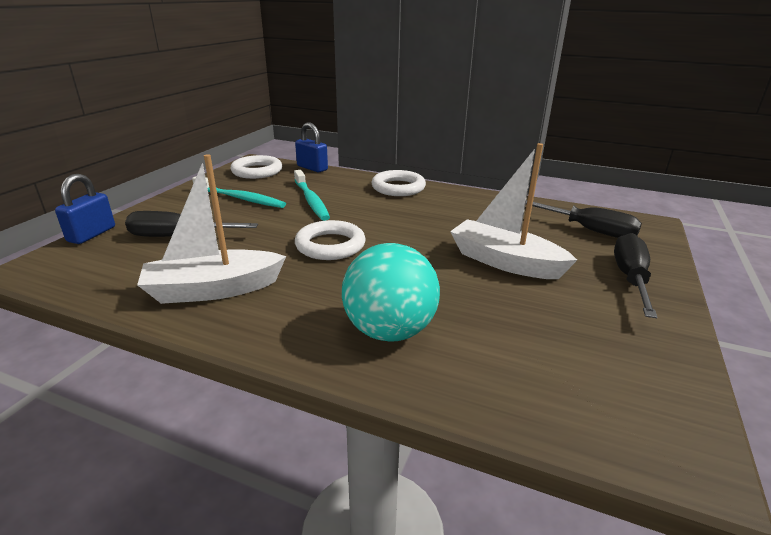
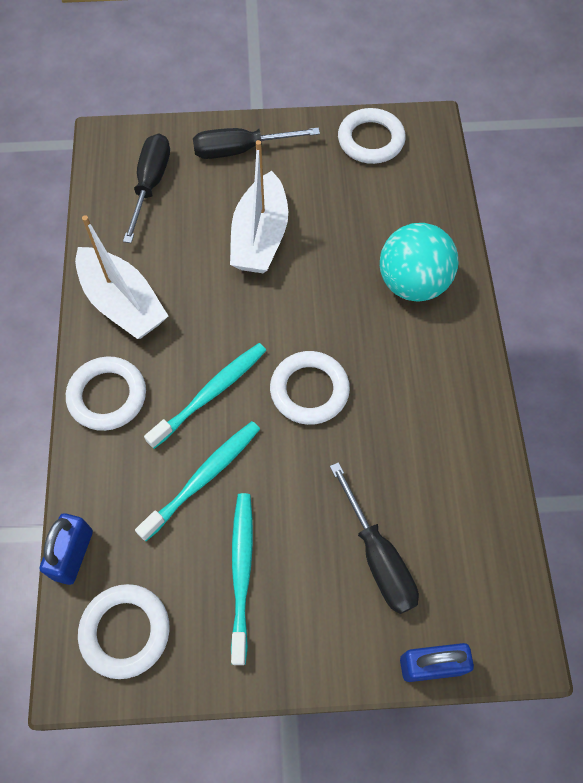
camera: 115 degrees left, 35 degrees up
white boat [137,154,286,304] -> white boat moved to [75,215,168,339]
none -> turquoise toothbrush [144,343,266,449]
none -> white ring [338,108,406,164]

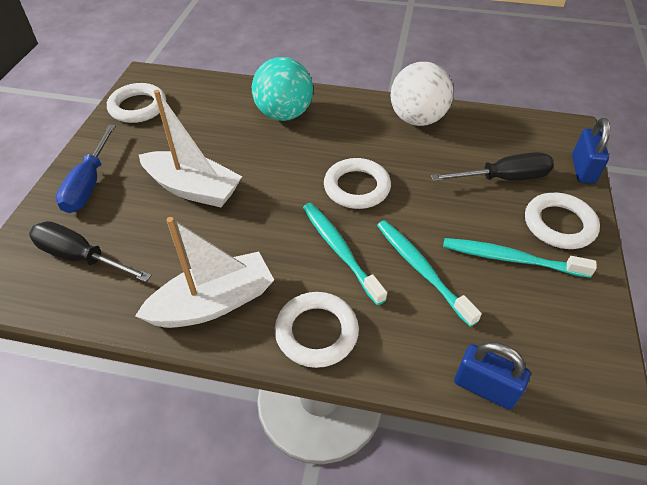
camera: 75 degrees left, 15 degrees down
white ring [78,584,170,679] -> white ring moved to [525,193,600,249]
black screwdriver [193,128,320,159] -> blue screwdriver [56,125,116,213]
none -> white ball [390,62,453,126]

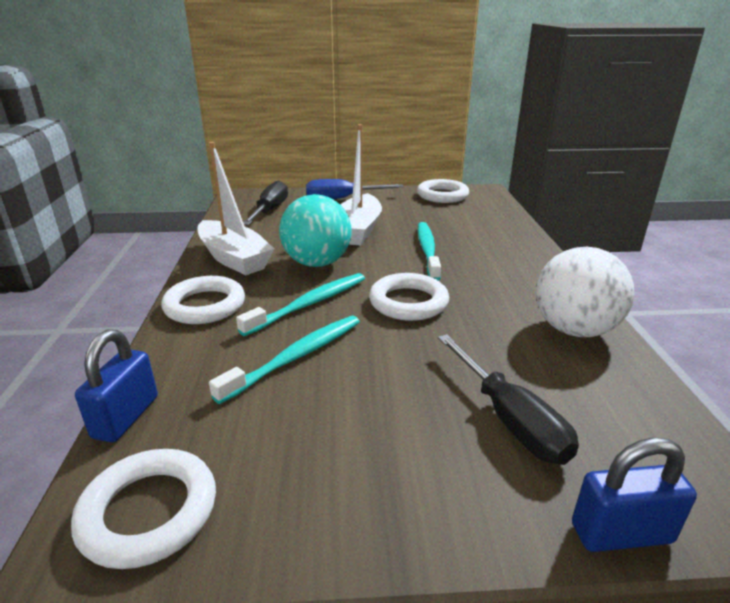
camera: 75 degrees right, 20 degrees down
turquoise ball [252,57,313,121] -> turquoise ball moved to [279,194,352,267]
turquoise toothbrush [443,238,597,278] -> turquoise toothbrush moved to [417,222,441,281]
white ring [525,193,600,249] -> white ring moved to [71,449,216,569]

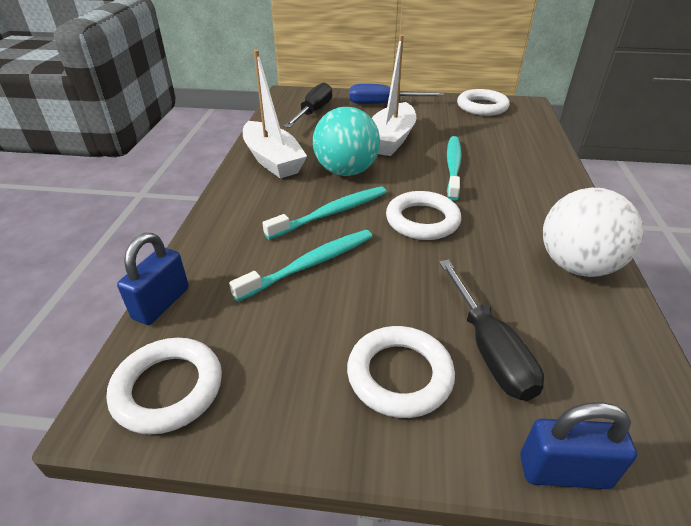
camera: 10 degrees right, 10 degrees up
white ring [161,276,245,324] -> white ring moved to [347,326,455,418]

